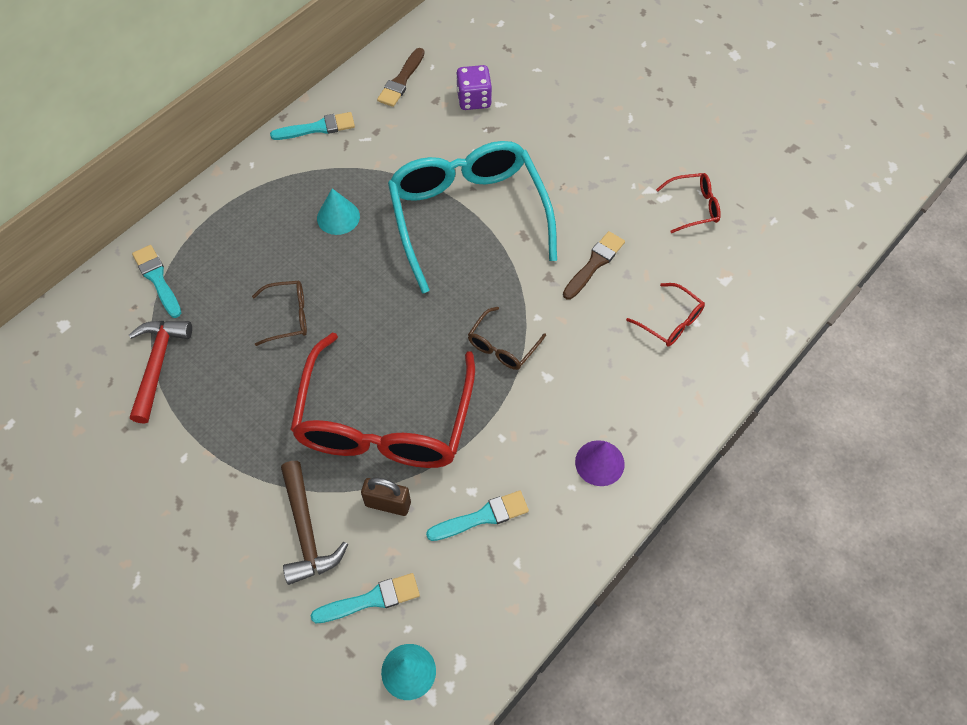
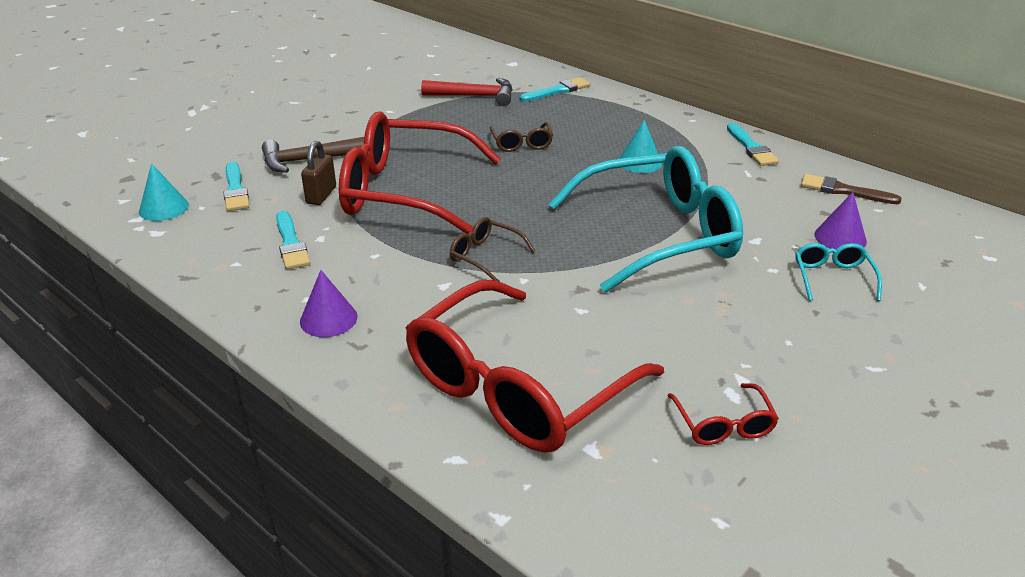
camera: 90 degrees right, 25 degrees down
purple dice [456,65,492,110] -> purple cone [814,192,867,249]
brown brush [563,231,625,300] -> none
red glasses [626,283,705,347] -> red glasses [406,280,664,453], size x2.44
none -> turquoise glasses [795,243,882,301]

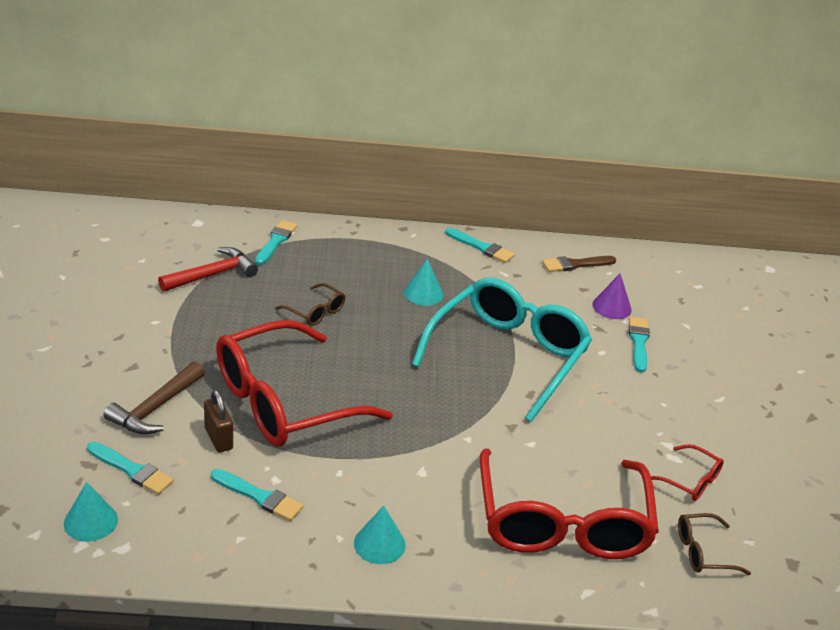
camera: 45 degrees left, 0 degrees up
purple cone [300,270,357,337] -> turquoise cone [354,506,406,564]
brown glasses [450,217,535,282] -> brown glasses moved to [678,513,751,575]
turquoise glasses [795,243,882,301] -> turquoise brush [629,317,650,373]

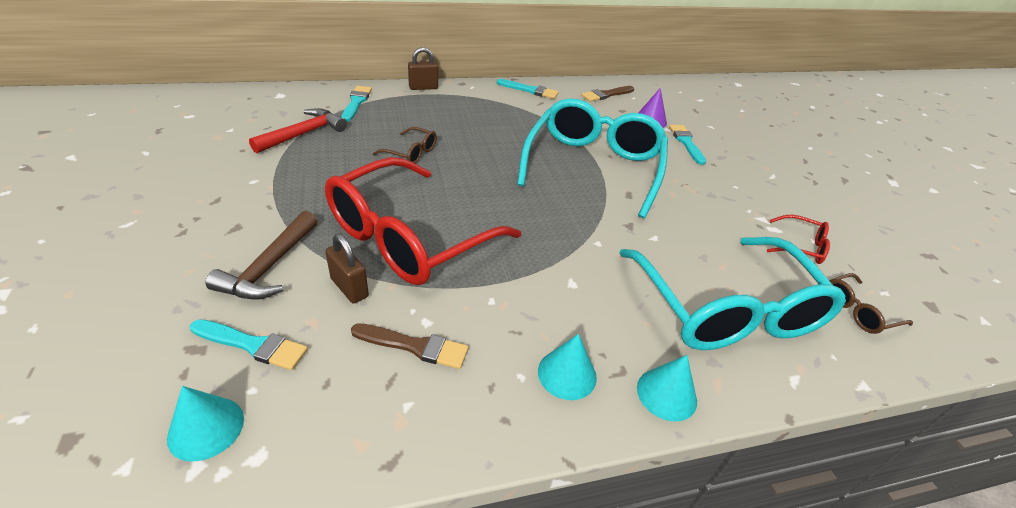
camera: 15 degrees left, 5 degrees up
turquoise brush [211,469,303,521] -> brown brush [351,323,469,369]
turquoise cone [404,259,443,306] -> turquoise cone moved to [637,355,697,422]
red glasses [480,449,659,559] -> turquoise glasses [619,237,846,350]
none -> brown padlock [408,47,438,90]

